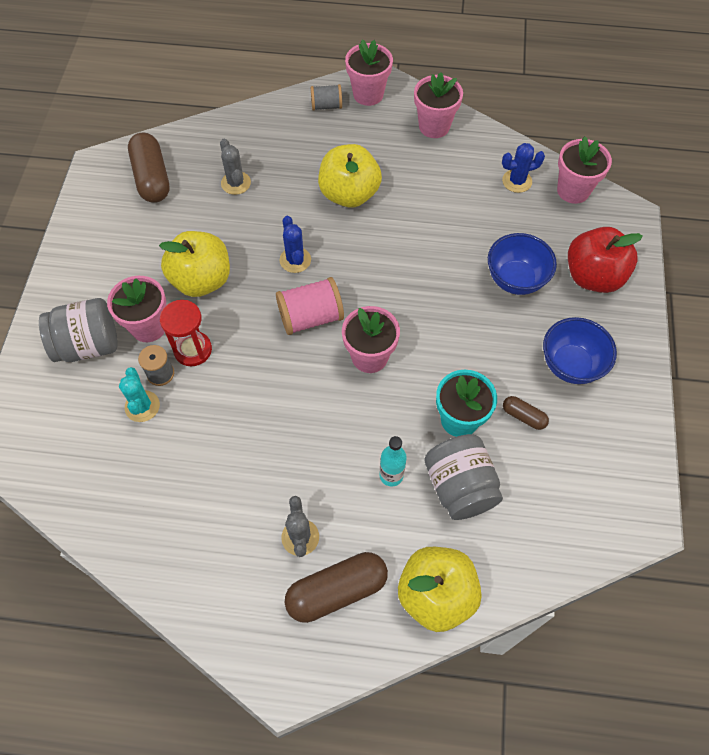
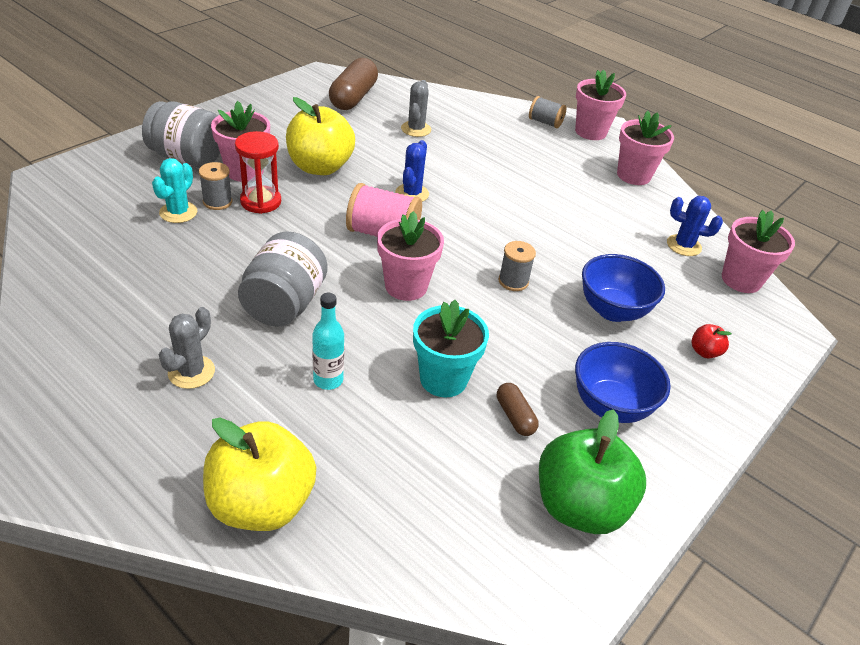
camera: 30 degrees right, 20 degrees down
brown capsule [285,552,388,623] -> none
yellow apple [318,144,382,208] -> none
grey jar [424,434,503,520] -> grey jar moved to [238,231,328,327]
red apple [568,227,643,293] -> red apple [691,324,732,359], size x0.42
none -> grey spool [498,241,536,291]
none -> green apple [539,409,646,534]

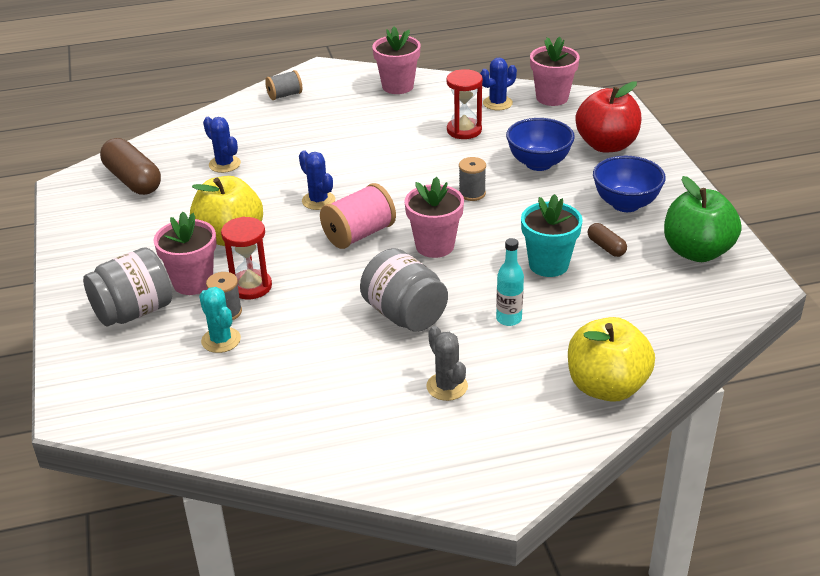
camera: 50 degrees left, 5 degrees down
grey cactus [401,80,431,137] -> blue cactus [203,117,241,173]
brown capsule [497,383,538,436] -> brown capsule turned 45 degrees clockwise [588,223,627,257]
pink flower pot [575,70,626,140] -> none
red apple [691,324,732,359] -> red apple [575,81,642,153], size x2.38
none -> red hourglass [446,69,483,139]

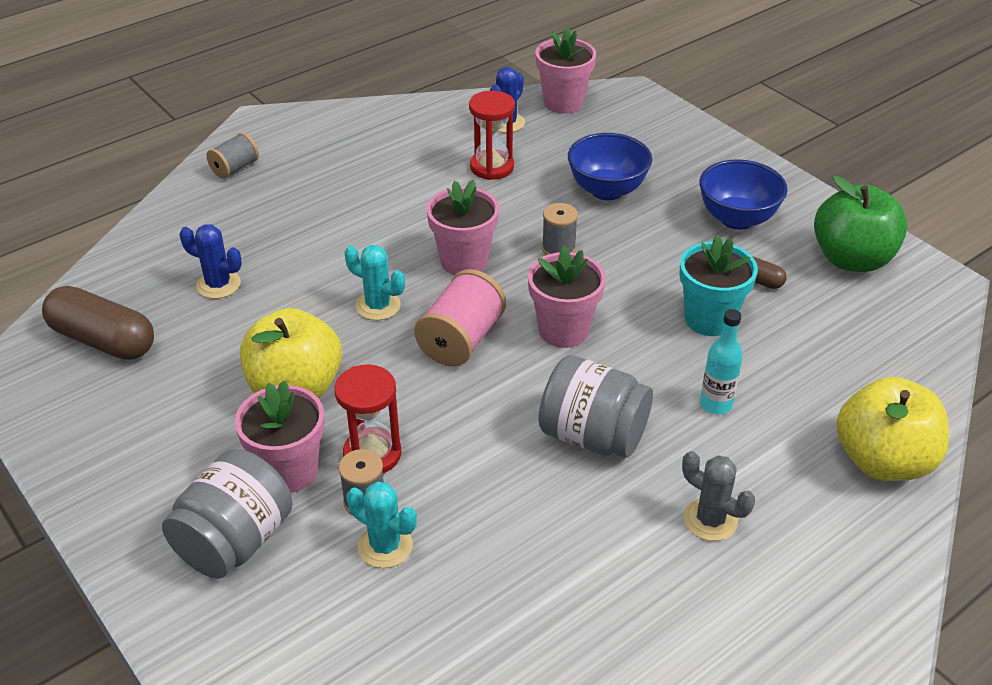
camera: 25 degrees left, 5 degrees up
blue cactus [299,150,335,210] -> turquoise cactus [345,245,405,320]
pink flower pot [372,27,421,94] -> pink flower pot moved to [426,180,499,275]
red apple [575,81,642,153] -> none

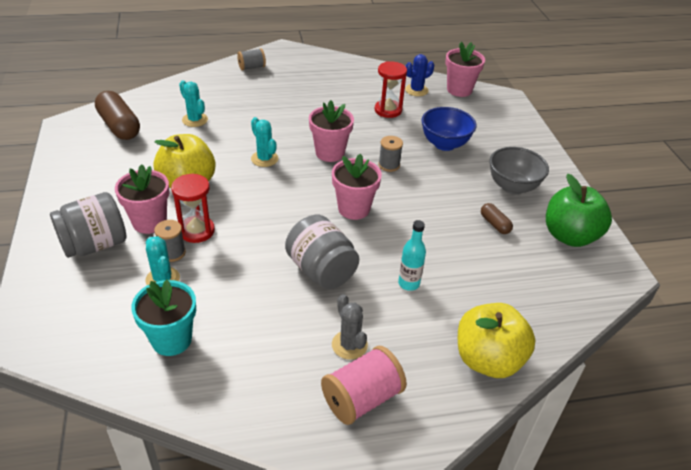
camera: 25 degrees right, 0 degrees up
blue cactus [180,224,242,299] -> turquoise cactus [179,80,208,127]
pink spool [414,269,506,367] -> pink spool moved to [321,346,407,425]
turquoise flower pot [679,235,758,336] -> turquoise flower pot moved to [131,279,196,356]
blue bowl [699,159,788,230] -> grey bowl [489,147,549,194]

